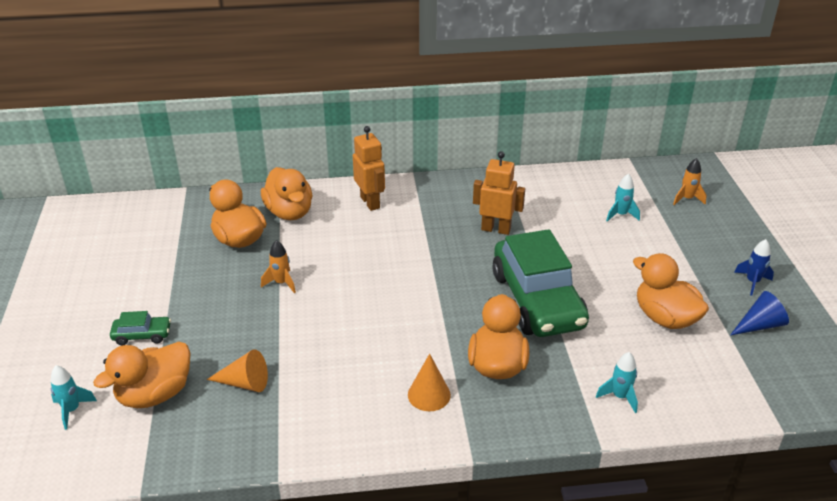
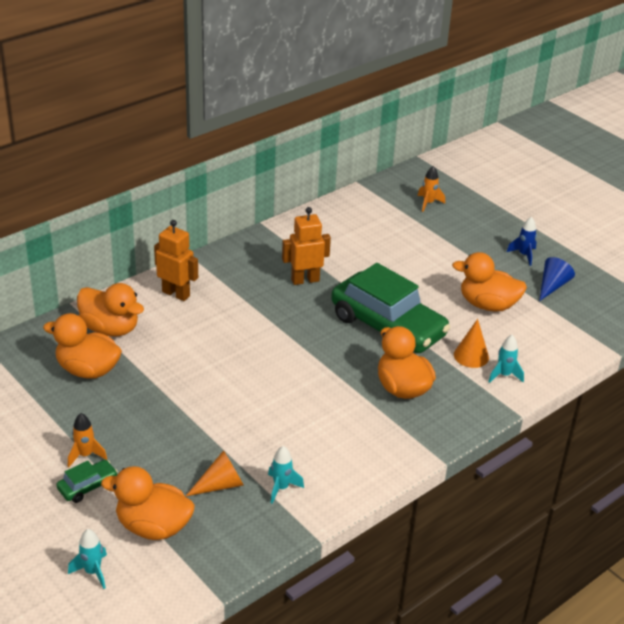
camera: 35 degrees left, 0 degrees up
orange duck [93,342,190,408] -> orange duck turned 90 degrees clockwise [101,466,195,540]
orange rocket [261,240,296,294] -> orange rocket moved to [68,413,107,467]
orange cone [408,353,451,411] -> orange cone moved to [454,319,489,368]
turquoise rocket [606,173,640,222] -> turquoise rocket moved to [268,446,304,504]

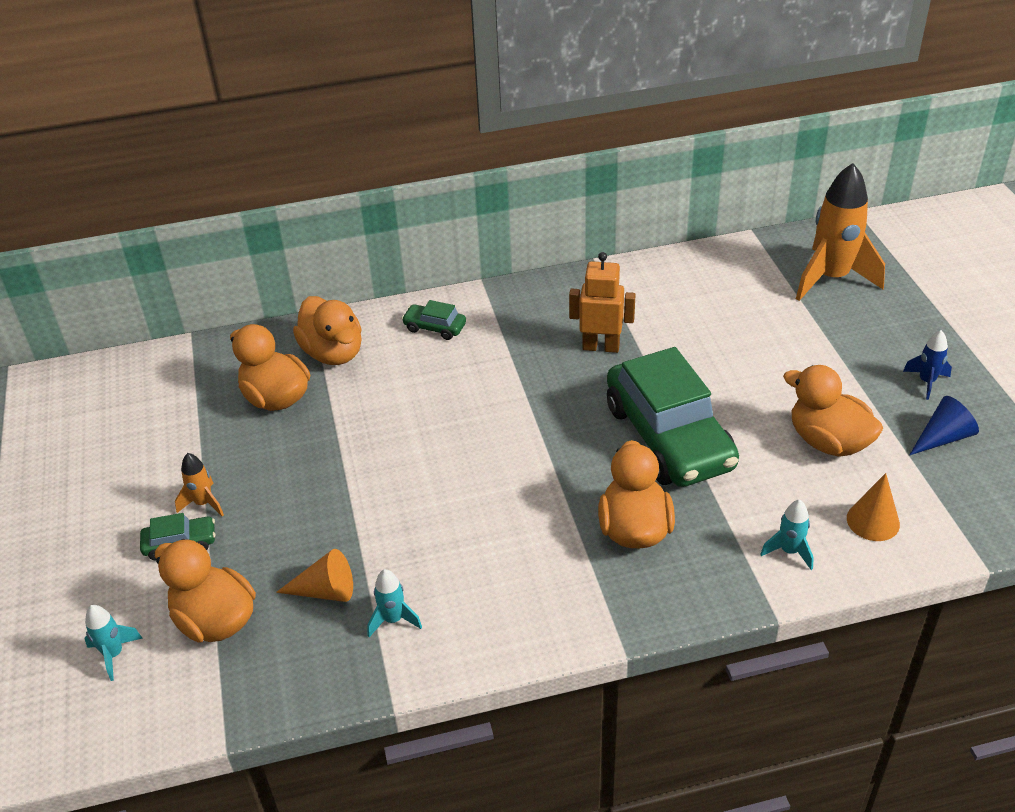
camera: 30 degrees right, 5 degrees up
orange robot [154,220,198,301] -> green car [402,300,466,340]
orange rocket [418,166,445,212] -> orange rocket [796,163,885,301], size x2.18
orange cone [454,319,489,368] -> orange cone moved to [847,473,900,541]

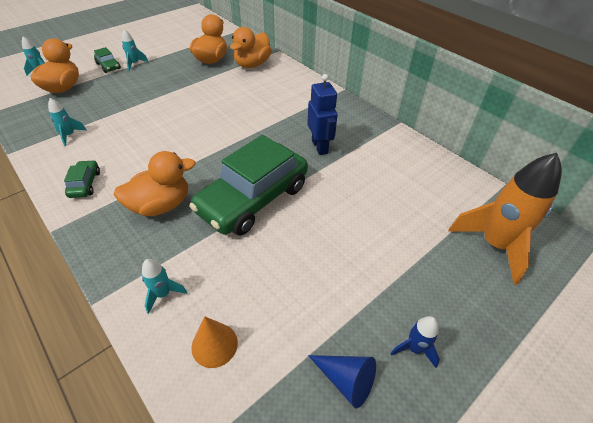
camera: 60 degrees right, 5 degrees up
orange rocket [175,453,224,516] -> turquoise rocket [122,29,149,71]
orange cone [276,549,353,602] -> none
green car [402,300,466,340] -> green car moved to [64,160,100,198]
orange robot [569,252,636,353] -> blue robot [307,74,338,155]
orange duck [783,365,883,457] -> none

